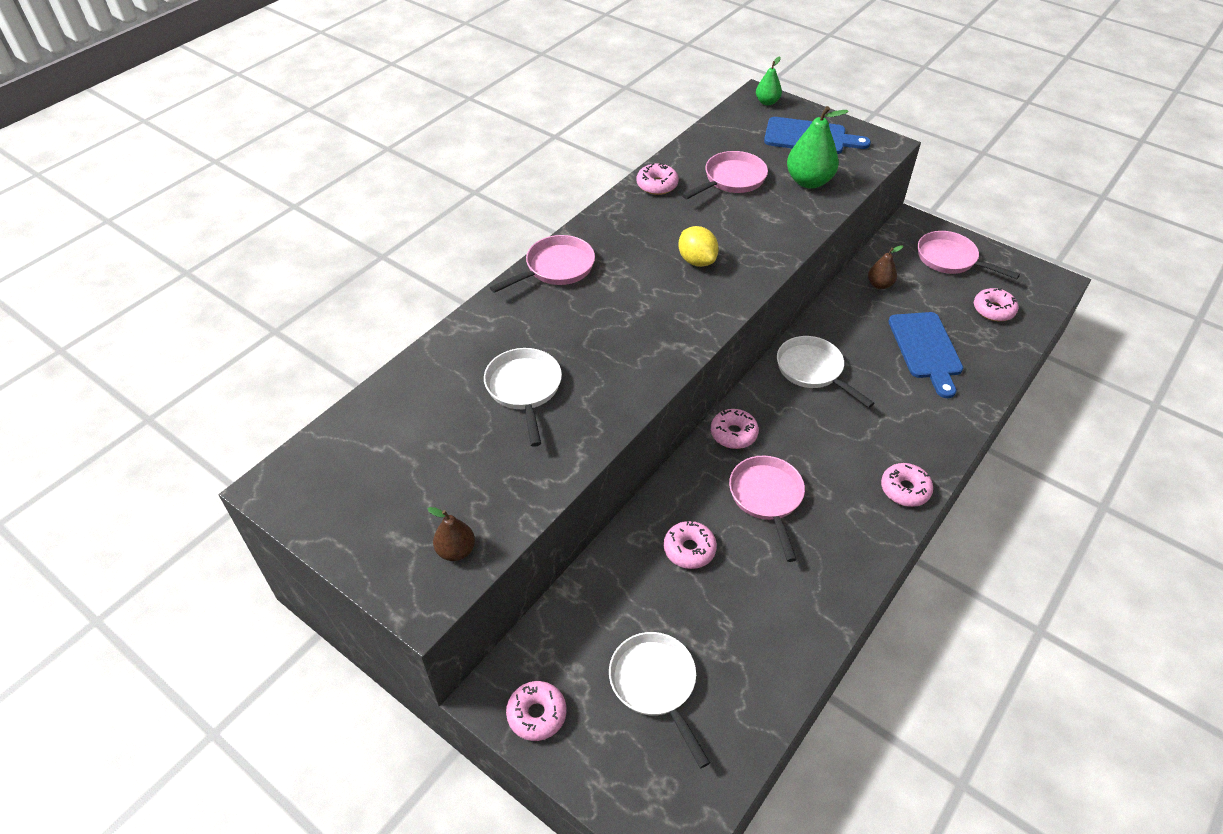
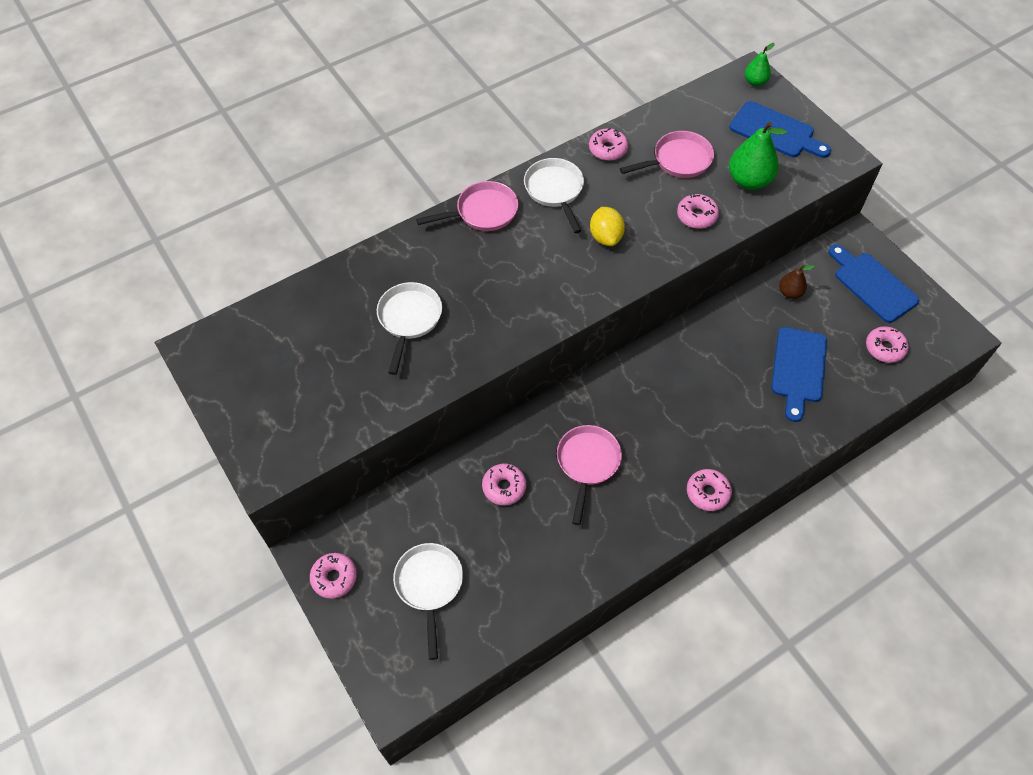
camera: 20 degrees right, 10 degrees up
brown pear [427,507,475,561] -> none
pink donut [711,409,759,449] -> pink donut moved to [677,194,719,229]
white pan [777,336,875,408] -> white pan moved to [524,158,584,233]
pink pan [918,231,1020,279] -> blue cutting board [828,244,919,323]

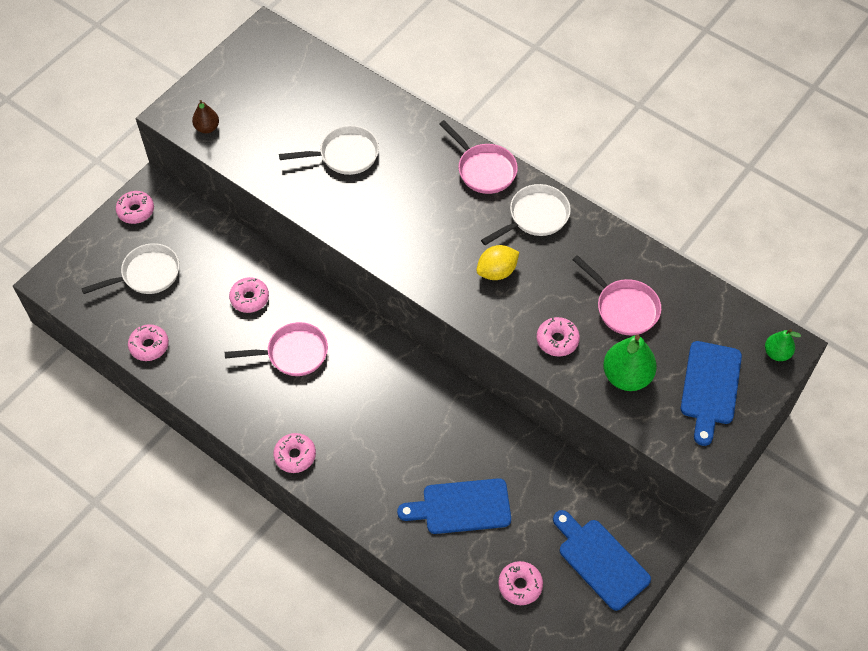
camera: 70 degrees right, 0 degrees up
pink donut [589,128,628,161] -> pink donut moved to [128,324,169,361]
brown pear [779,265,815,299] -> brown pear moved to [192,100,219,133]
blue cutting board [828,244,919,323] -> blue cutting board turned 75 degrees counterclockwise [553,510,651,611]

